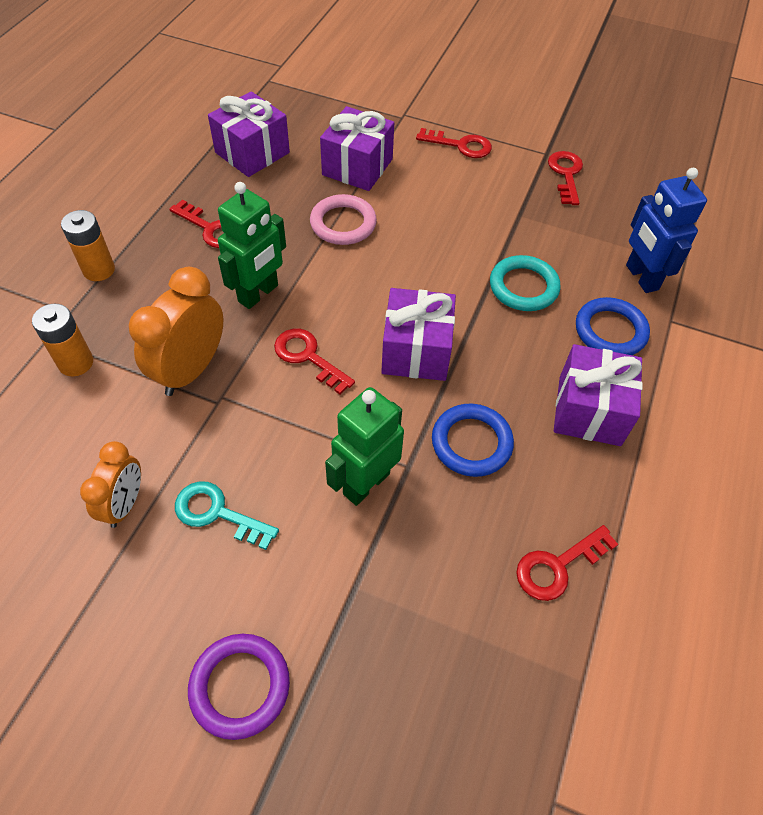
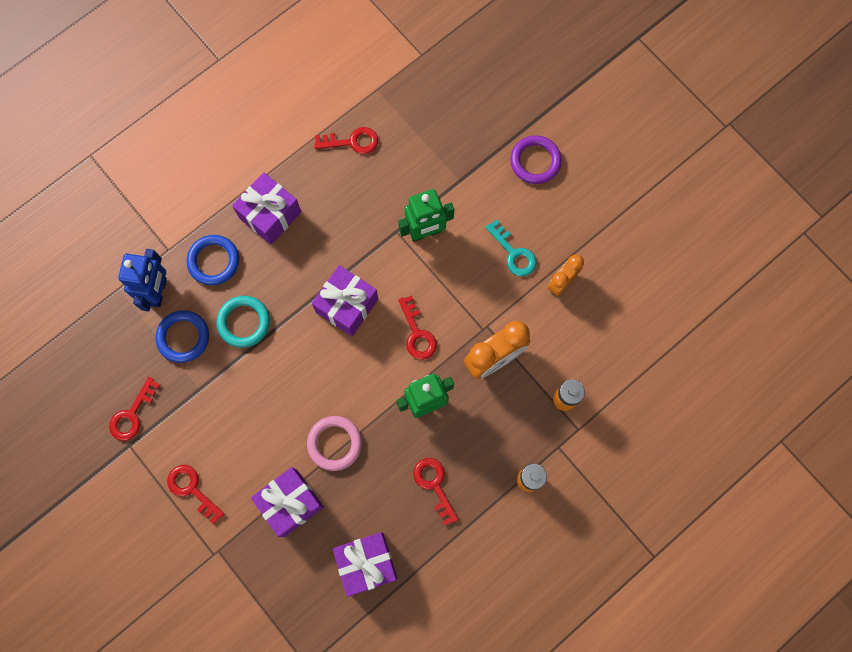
camera: 150 degrees left, 20 degrees up
blue ring [432,404,514,477] -> blue ring moved to [155,311,209,363]

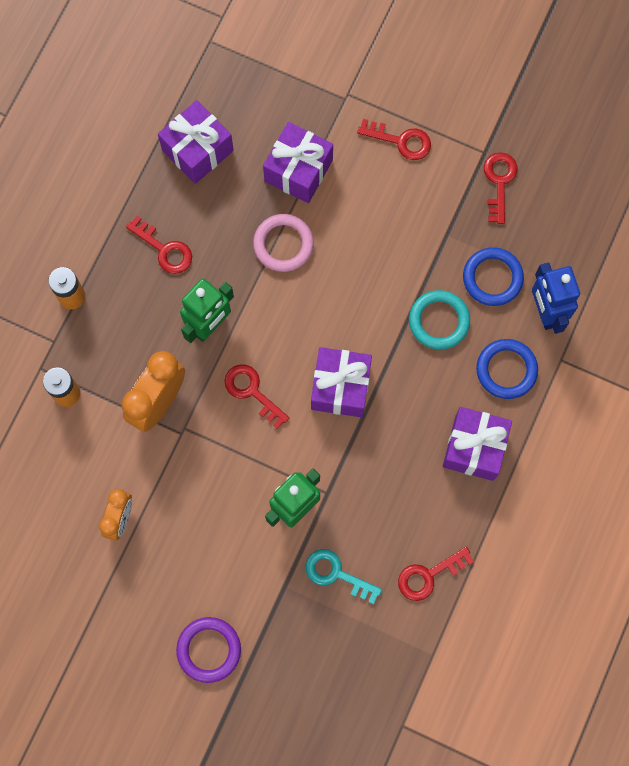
camera: 155 degrees right, 0 degrees up
turquoise key [485,219,537,276] -> turquoise key moved to [306,549,382,604]

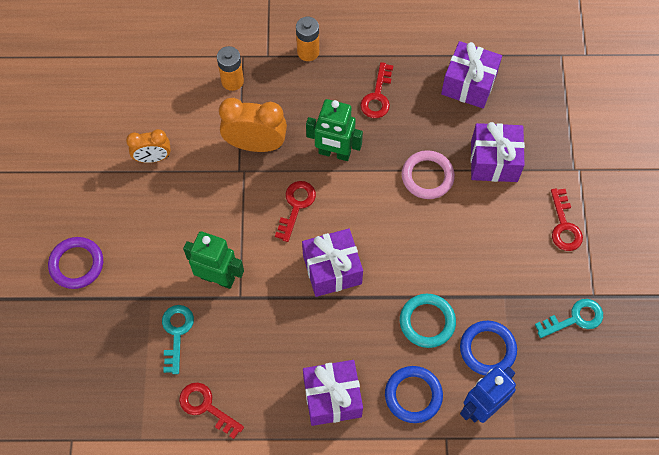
camera: 65 degrees right, 10 degrees down
red key [484,152,517,224] -> turquoise key [535,299,603,338]

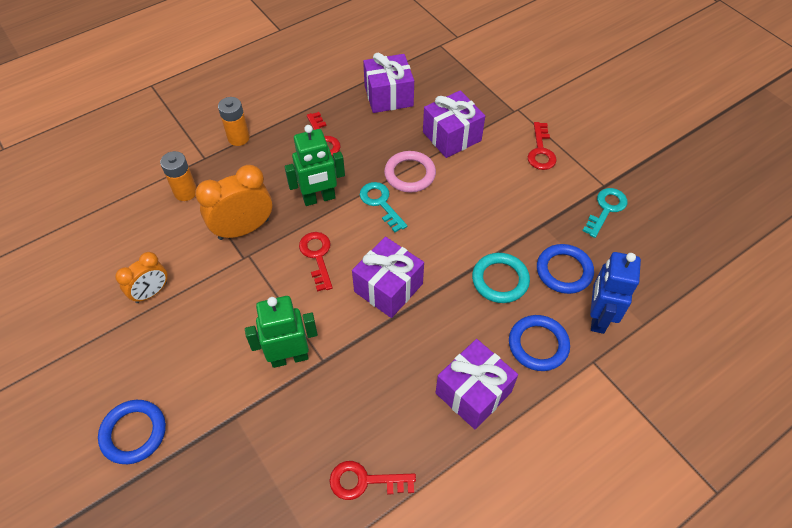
camera: 35 degrees left, 10 degrees down
purple ring [48,237,103,289] -> blue ring [98,400,166,464]
turquoise key [162,305,194,374] -> turquoise key moved to [360,182,407,232]
red key [551,188,583,251] -> red key turned 45 degrees clockwise [528,122,557,170]

